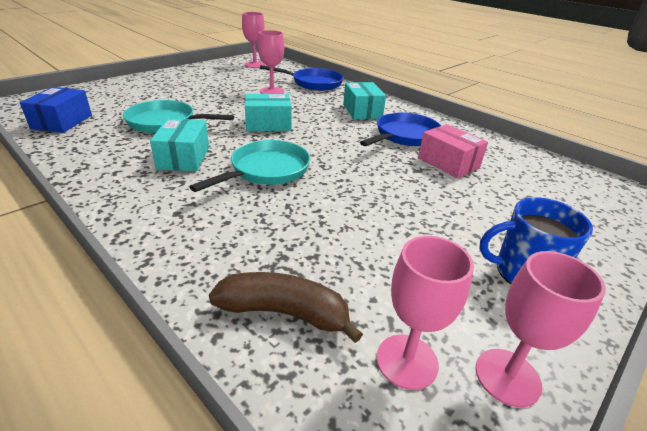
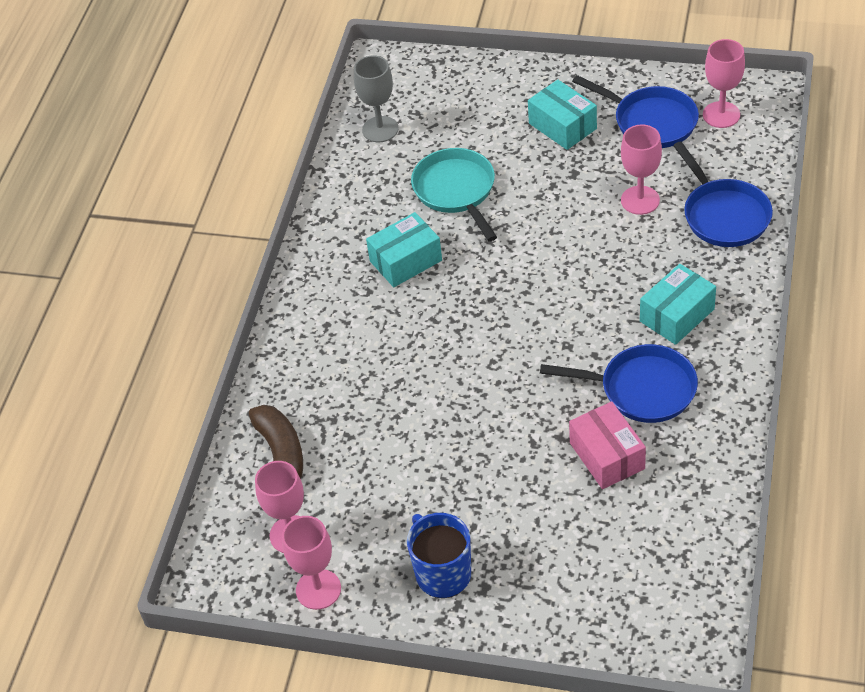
camera: 65 degrees right, 15 degrees up
blue box [20,87,92,133] -> grey goblet [354,55,399,142]
turquoise pan [189,140,310,192] -> none
turquoise box [245,94,292,131] -> turquoise box moved to [528,80,597,150]
pink box [418,124,488,178] -> pink box turned 45 degrees counterclockwise [569,401,646,489]
none -> blue pan [572,75,699,148]

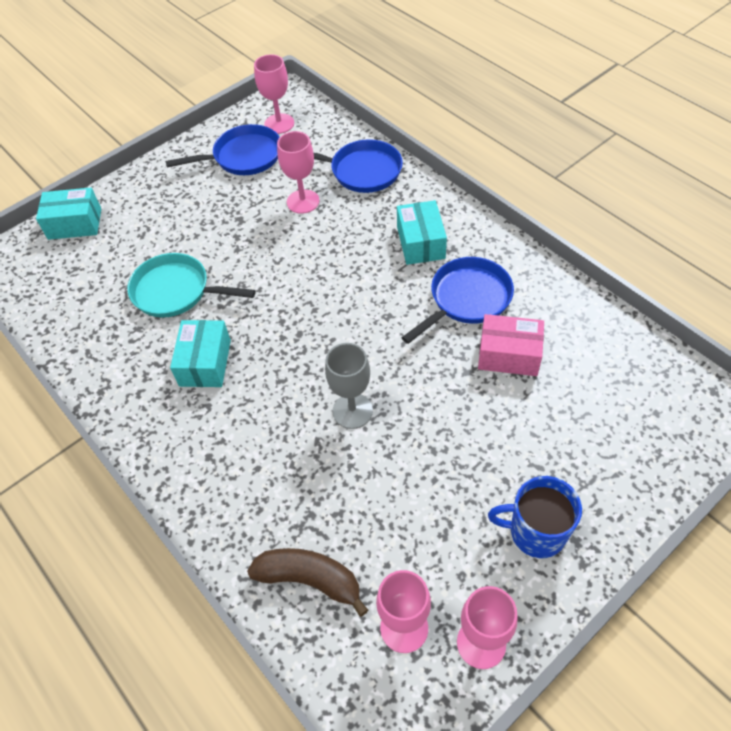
camera: 55 degrees left, 5 degrees up
grey goblet [354,55,399,142] -> grey goblet moved to [325,343,373,429]
turquoise box [528,80,597,150] -> turquoise box moved to [36,187,101,240]

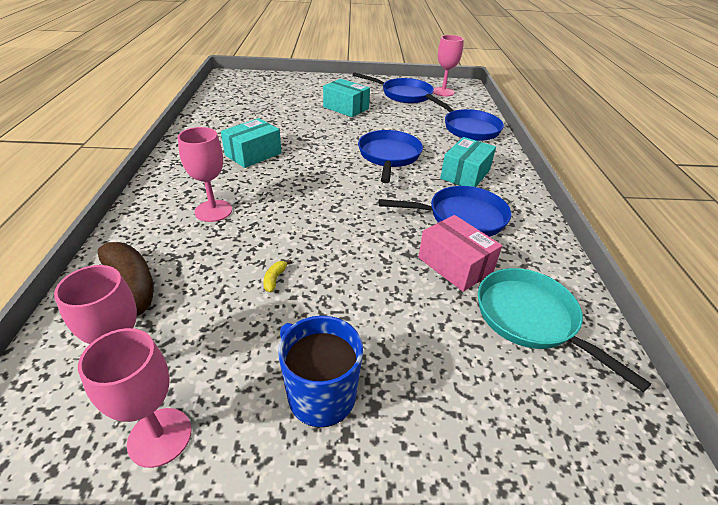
camera: 35 degrees right, 15 degrees down
turquoise box [36,187,101,240] -> turquoise box moved to [323,79,370,117]
turquoise pan [127,253,256,317] -> turquoise pan moved to [478,268,651,392]
pink goblet [277,131,319,214] -> pink goblet moved to [177,127,232,222]
grey goblet [325,343,373,429] -> none
none -> yellow banana [263,260,292,292]
none -> blue pan [358,130,423,183]

